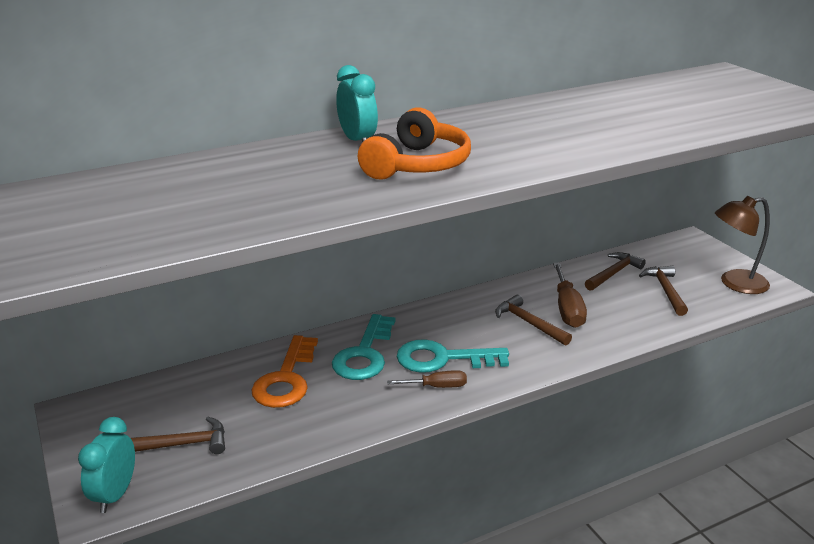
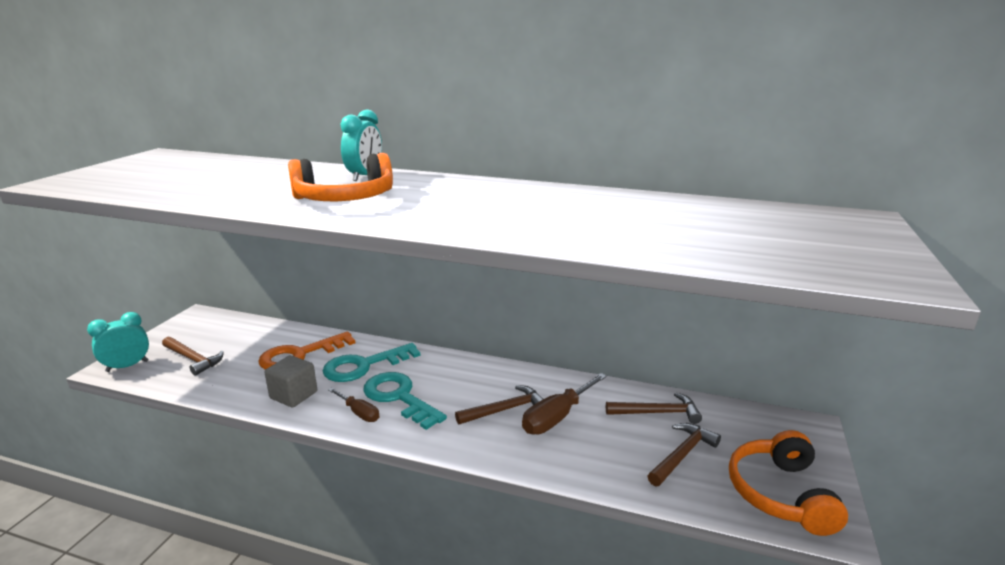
camera: 45 degrees right, 5 degrees down
brown hammer [495,295,572,345] -> brown hammer turned 60 degrees clockwise [455,385,543,424]
brown lamp [715,196,770,294] -> orange headphones [729,430,848,536]
none -> grey cube [264,355,317,407]

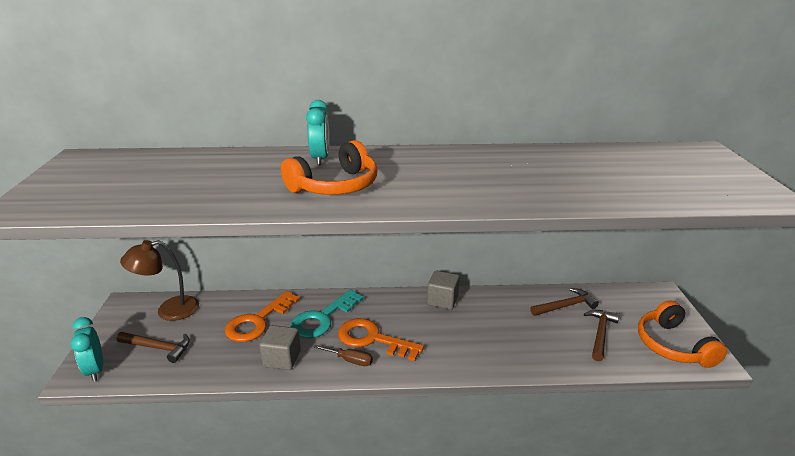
camera: 20 degrees left, 5 degrees up
turquoise clock [87,312,149,372] -> turquoise clock turned 60 degrees counterclockwise [71,317,103,382]
turquoise key [363,372,447,430] -> orange key [338,318,424,361]
brown hammer [455,385,543,424] -> none
brown screwdriver [522,373,607,434] -> none
none -> brown lamp [120,240,199,321]
none -> grey cube [427,270,460,310]

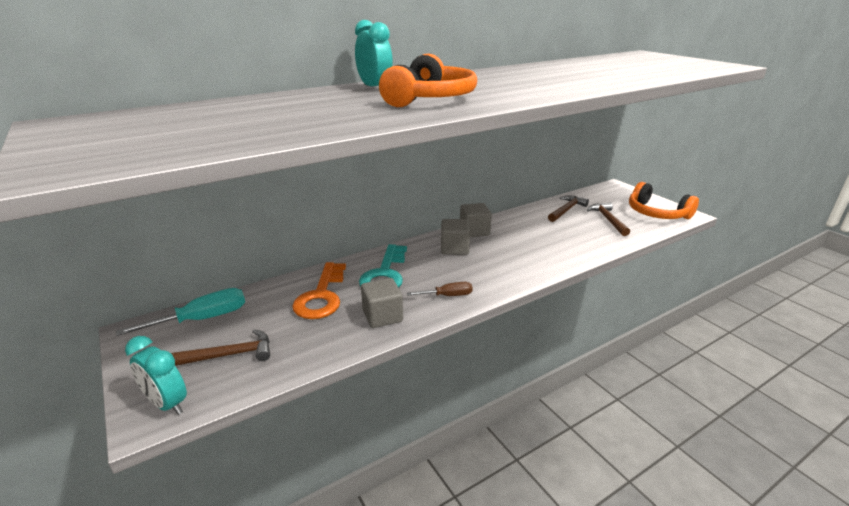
camera: 30 degrees left, 0 degrees up
brown lamp [120,240,199,321] -> turquoise screwdriver [116,288,245,336]
orange key [338,318,424,361] -> none
none -> grey cube [441,219,470,255]

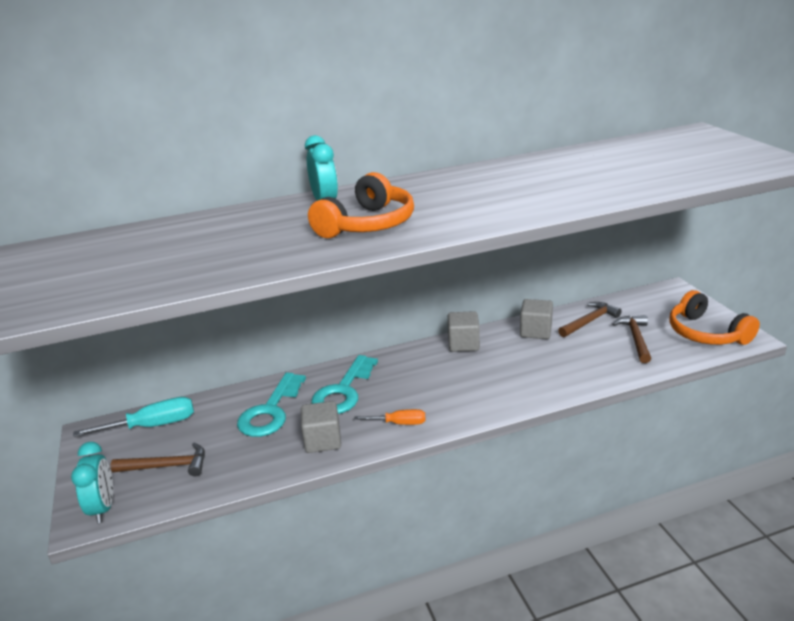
camera: 15 degrees right, 0 degrees up
turquoise clock [125,336,187,415] -> turquoise clock turned 150 degrees counterclockwise [71,442,113,523]
orange key [292,262,346,319] -> turquoise key [237,372,306,437]
brown screwdriver [407,282,473,296] -> orange screwdriver [354,409,425,425]
grey cube [441,219,470,255] -> grey cube moved to [520,299,553,339]

